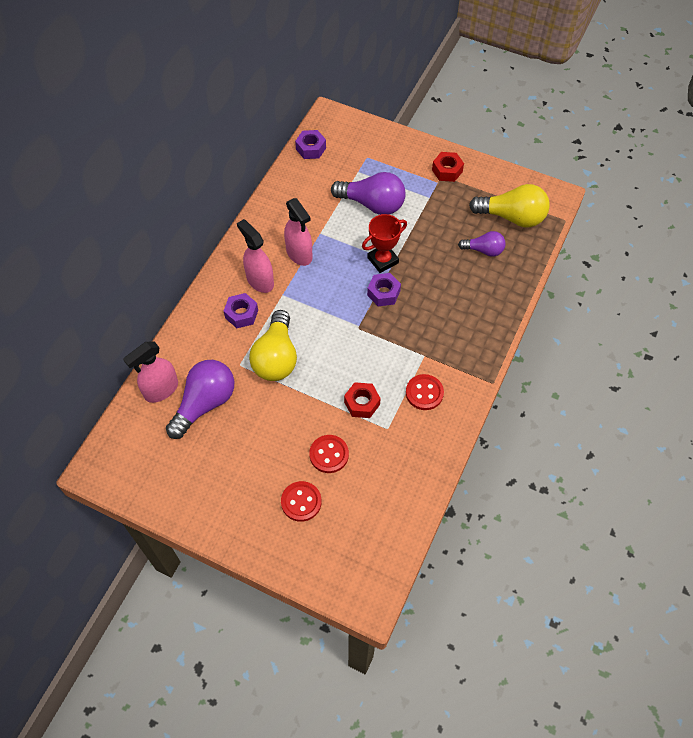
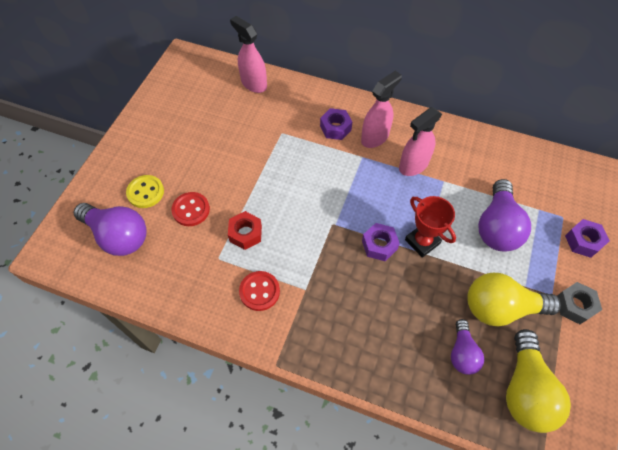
camera: 85 degrees right, 0 degrees up
purple light bulb [166,360,234,439] -> purple light bulb moved to [74,203,147,256]
yellow light bulb [249,310,297,381] -> yellow light bulb moved to [467,273,561,326]
red button [281,481,322,522] -> yellow button [126,175,164,208]
purple nut [295,130,326,159] -> purple nut moved to [565,219,610,258]
red nut [432,152,464,182] -> grey nut [557,282,602,324]

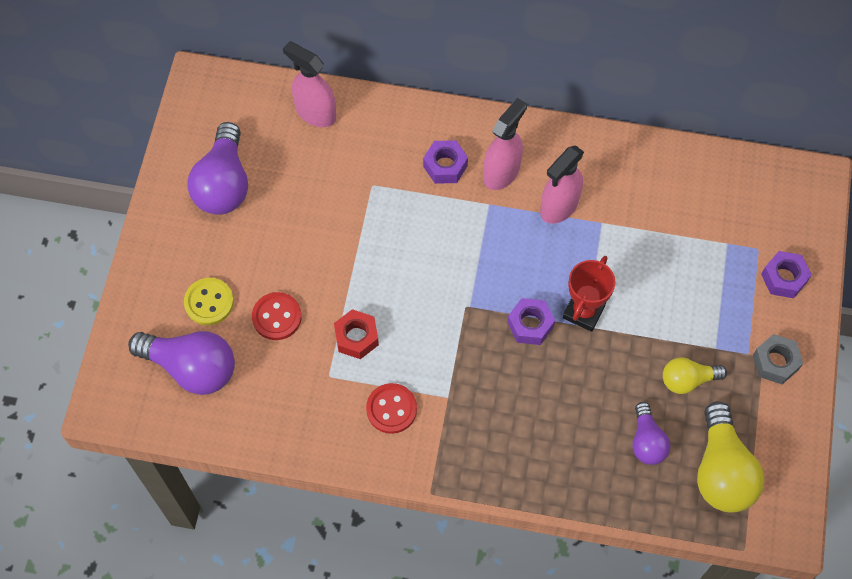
camera: 10 degrees left, 5 degrees up
red trophy [405,196,456,258] -> red trophy turned 75 degrees clockwise [563,256,616,332]
yellow light bulb [467,273,561,326] -> yellow light bulb [663,357,727,394], size x0.58
purple light bulb [478,179,531,251] -> purple light bulb moved to [187,122,248,214]

